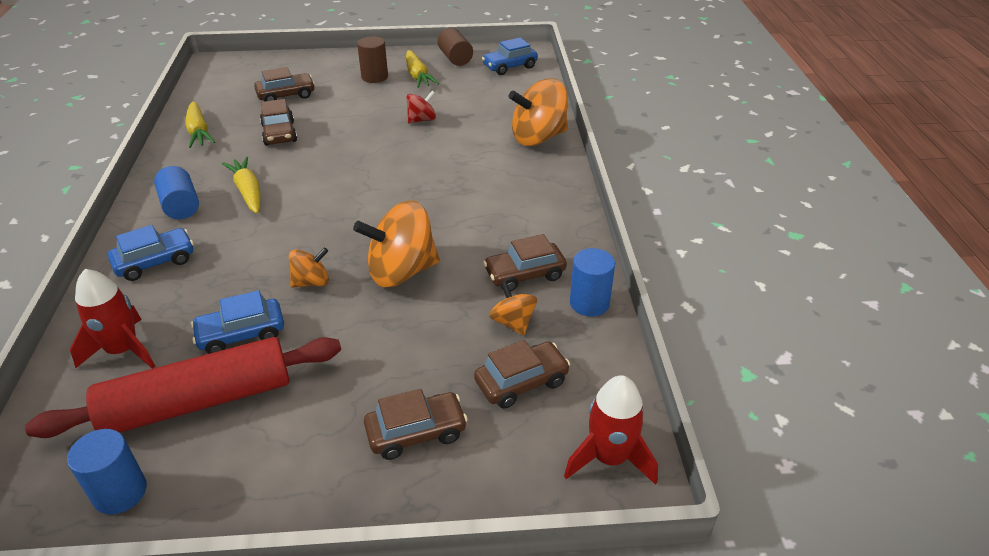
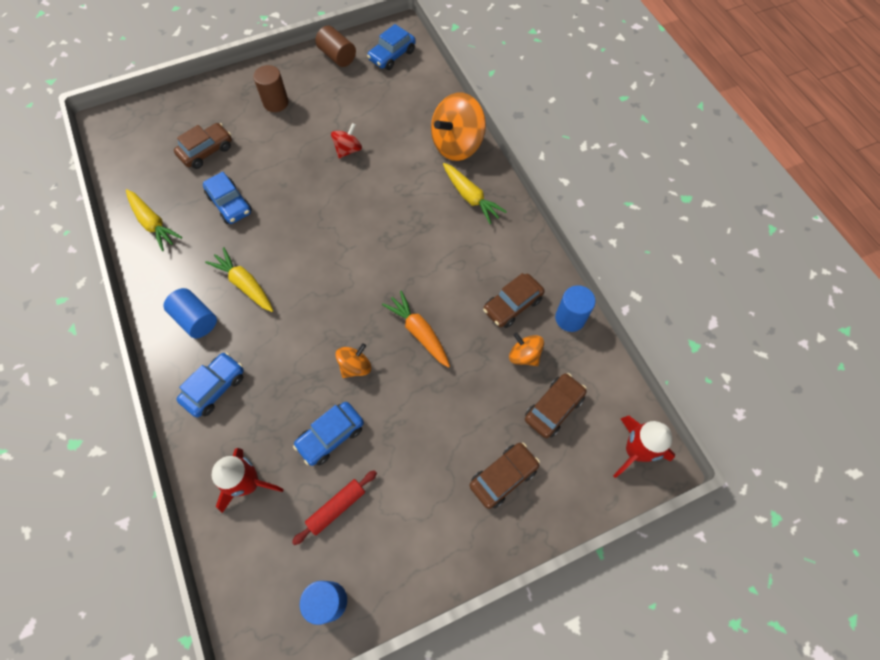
camera: 20 degrees left, 25 degrees up
red rolling pin [25,337,341,438] -> red rolling pin [292,470,377,545], size x0.46
brown car [260,99,297,146] -> blue car [203,172,252,224]
orange spinning top [353,200,440,287] -> orange carrot [382,291,450,368]
yellow carrot [406,50,439,88] -> yellow carrot moved to [443,163,507,224]

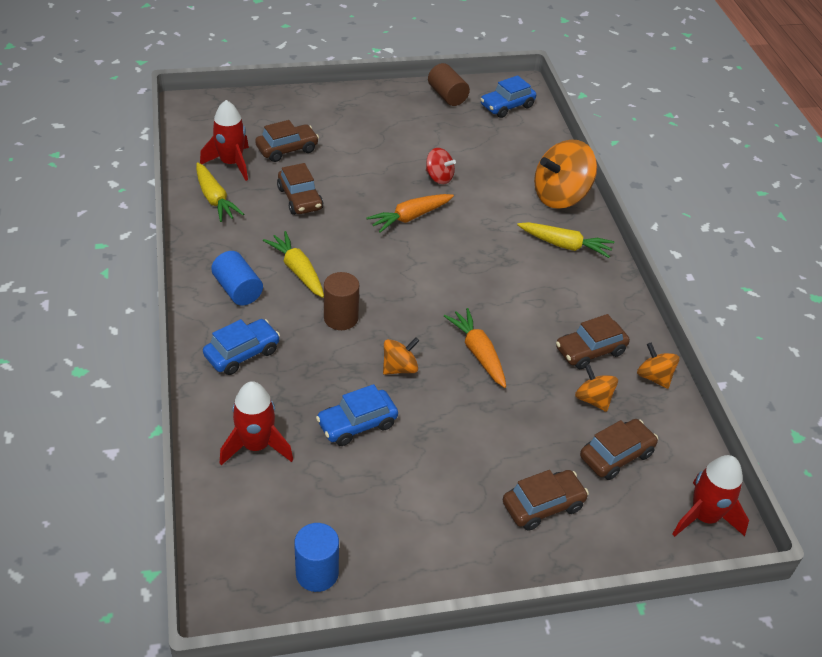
camera: 10 degrees right, 20 degrees down
blue car [203,172,252,224] -> brown car [277,163,323,215]
brown cylinder [253,65,289,112] -> brown cylinder moved to [324,272,359,330]
red rolling pin [292,470,377,545] -> none
red spinning top [331,123,362,159] -> red spinning top turned 75 degrees clockwise [426,148,456,184]
yellow carrot [443,163,507,224] -> yellow carrot turned 45 degrees counterclockwise [517,222,614,258]
blue cylinder [555,285,595,332] -> orange spinning top [637,342,680,389]
none -> red rocket [200,100,249,181]
none -> orange carrot [366,194,454,233]

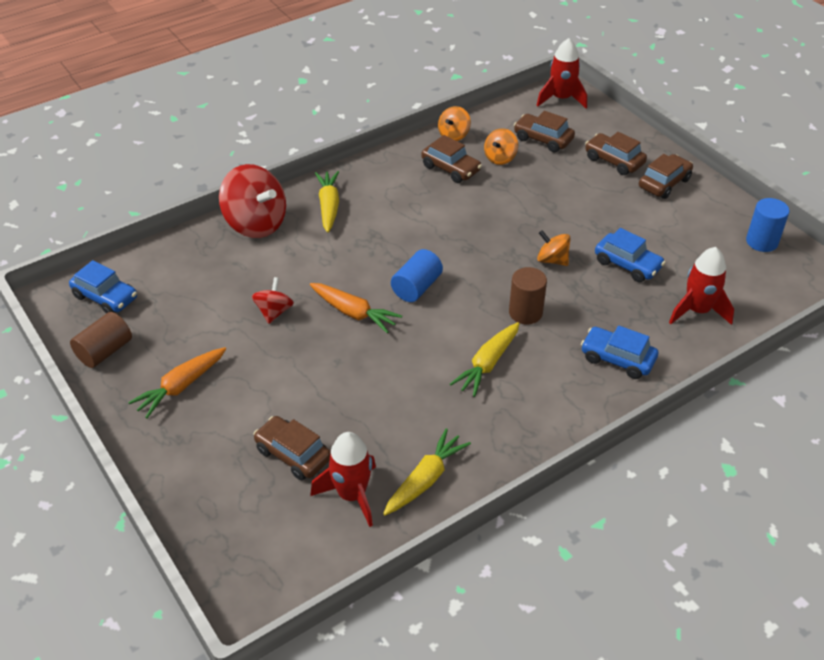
camera: 110 degrees left, 0 degrees up
blue cylinder [211,251,263,306] -> blue cylinder moved to [391,249,443,302]
brown car [277,163,323,215] -> brown car moved to [639,154,693,199]
orange carrot [444,308,506,388] -> orange carrot moved to [128,347,226,418]
orange spinning top [534,140,597,209] -> red spinning top [219,164,286,238]

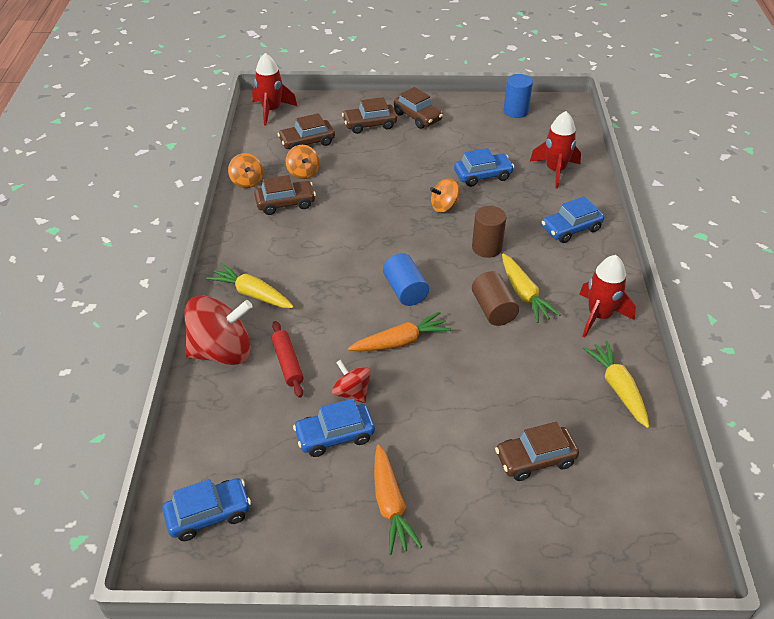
camera: 55 degrees left, 0 degrees up
brown cylinder [70,312,132,368] -> brown cylinder moved to [472,271,519,326]
red rocket [310,432,376,527] -> red rocket moved to [579,255,636,337]
brown car [639,154,693,199] -> brown car turned 150 degrees clockwise [394,87,443,129]
none -> red rolling pin [271,321,304,398]
none -> blue car [293,398,375,457]

